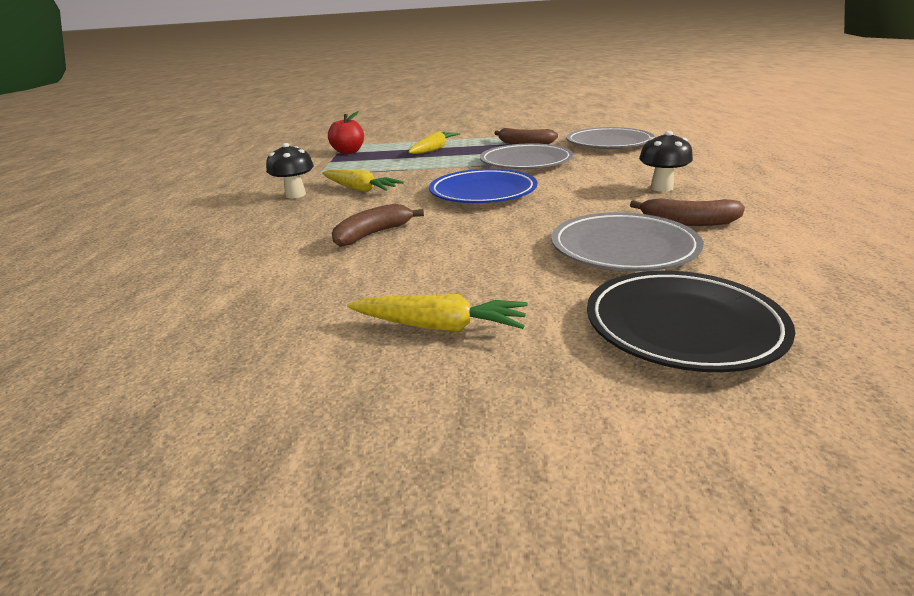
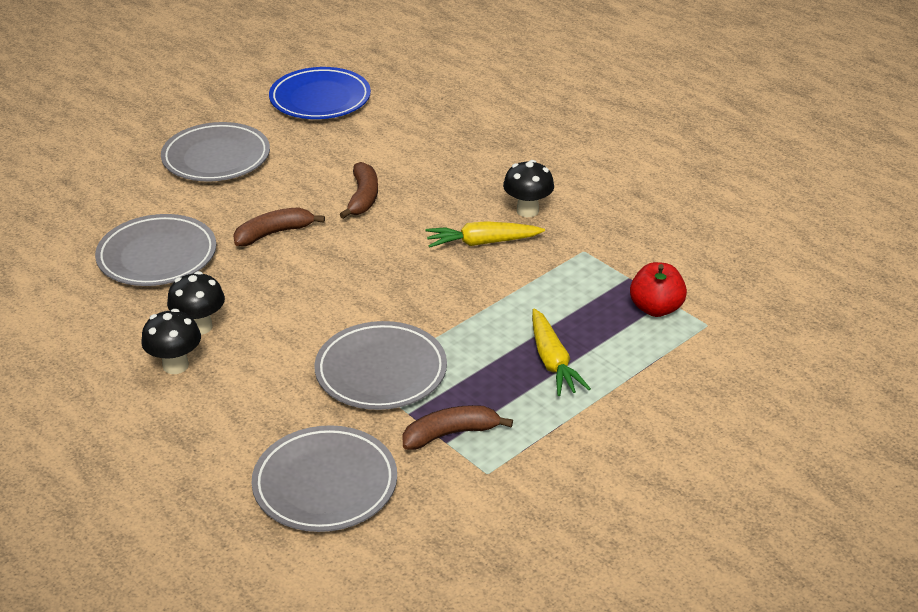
camera: 135 degrees right, 10 degrees up
yellow carrot [347,294,528,331] -> grey plate [161,122,270,181]
blue plate [429,169,537,203] -> blue plate moved to [269,67,371,119]
black plate [587,271,795,372] -> none
brown banana [630,198,745,226] -> brown banana moved to [233,207,325,246]
none -> black mushroom [167,271,225,335]

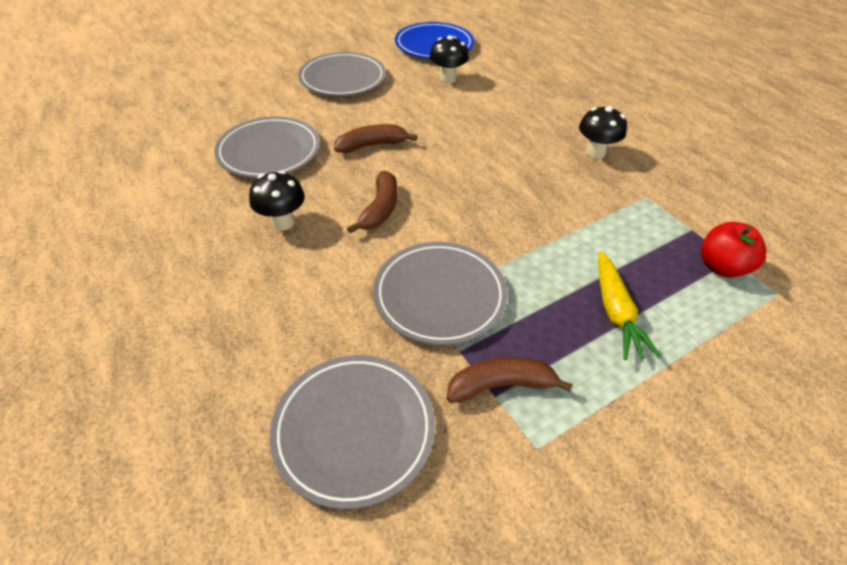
camera: 10 degrees right, 10 degrees up
black mushroom [141,309,201,374] -> black mushroom moved to [430,35,469,84]
brown banana [339,162,378,219] -> brown banana moved to [347,171,397,233]
yellow carrot [425,221,545,248] -> none

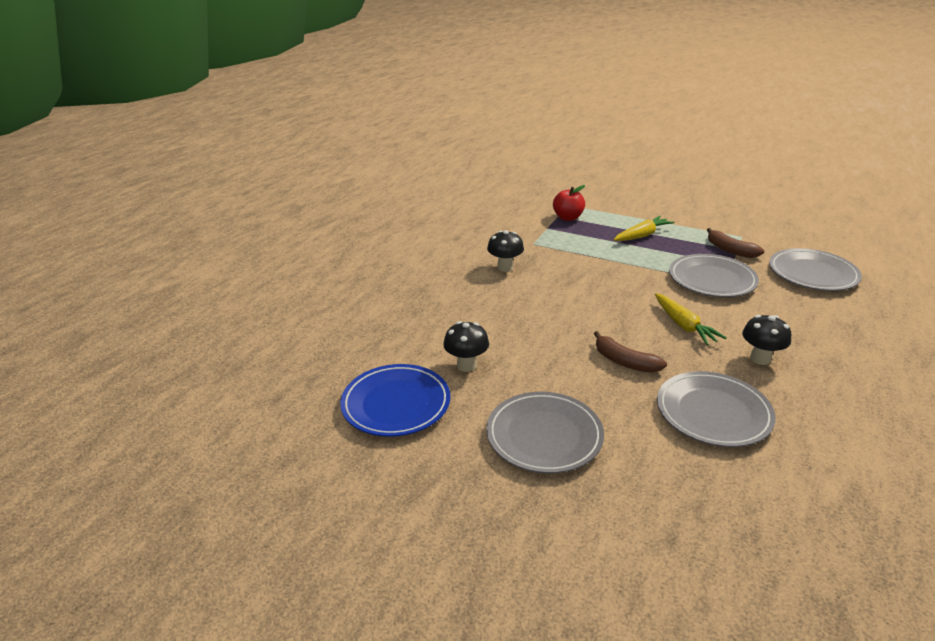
camera: 120 degrees left, 15 degrees down
brown banana [347,171,397,233] -> yellow carrot [655,293,727,345]

